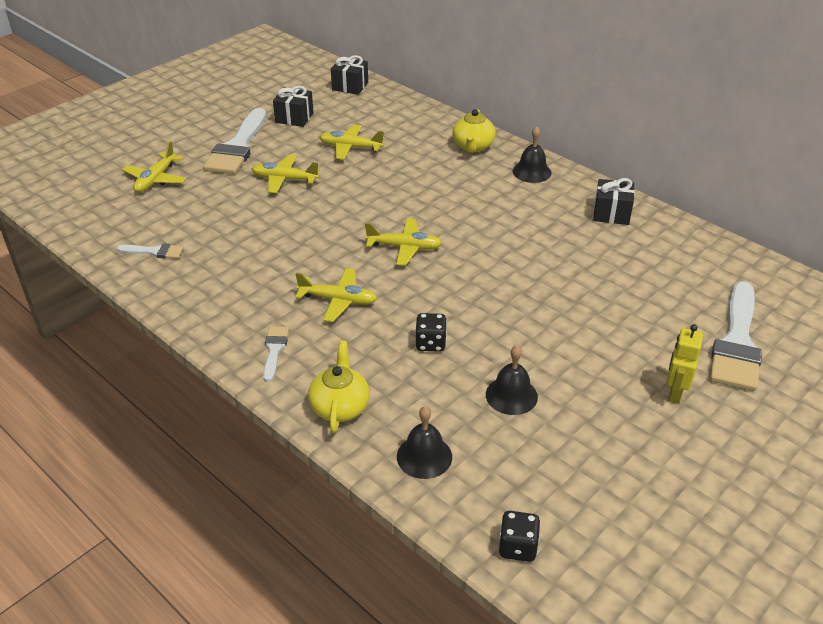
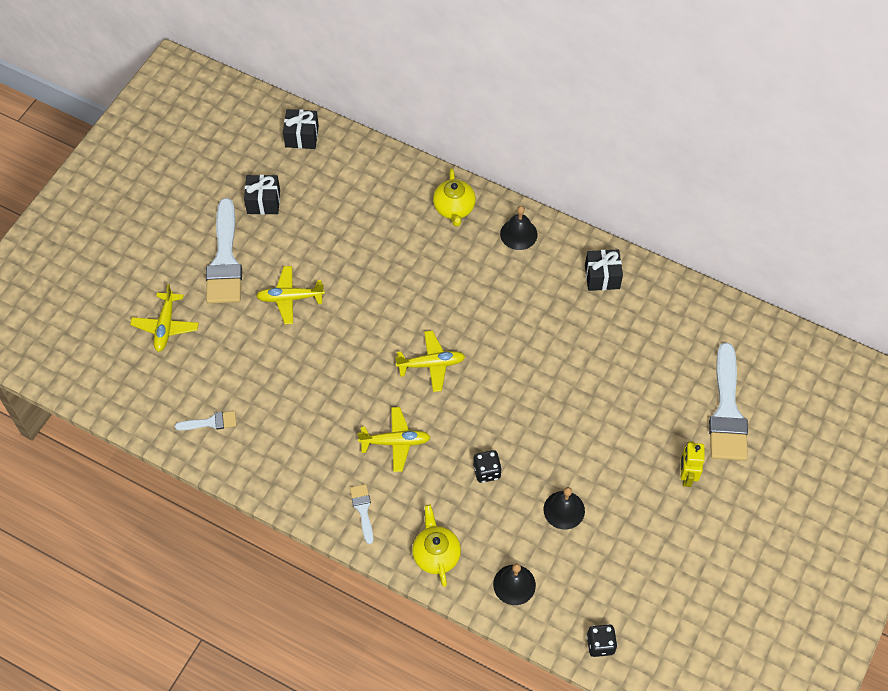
camera: 15 degrees left, 20 degrees up
yellow plane [319,124,384,160] -> none

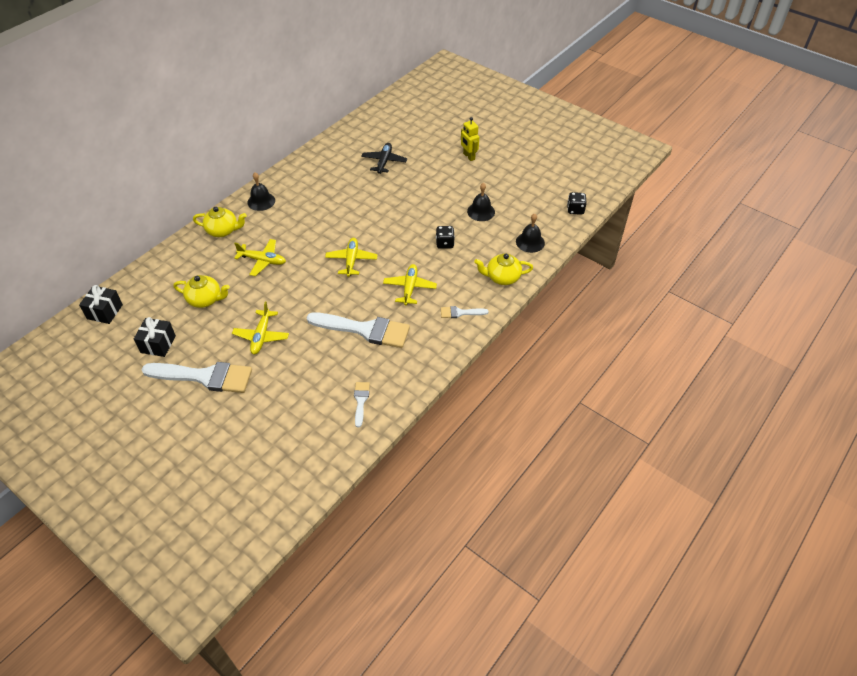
camera: 80 degrees left, 10 degrees down
yellow plane [130,284,199,352] -> yellow plane moved to [234,239,286,276]
black gift [585,249,623,291] -> none
yellow robot [681,441,705,487] -> yellow robot turned 45 degrees clockwise [461,117,479,161]
white brush [709,343,748,461] -> white brush moved to [306,312,410,348]
none -> yellow teapot [173,275,230,308]
none -> black plane [361,143,407,174]

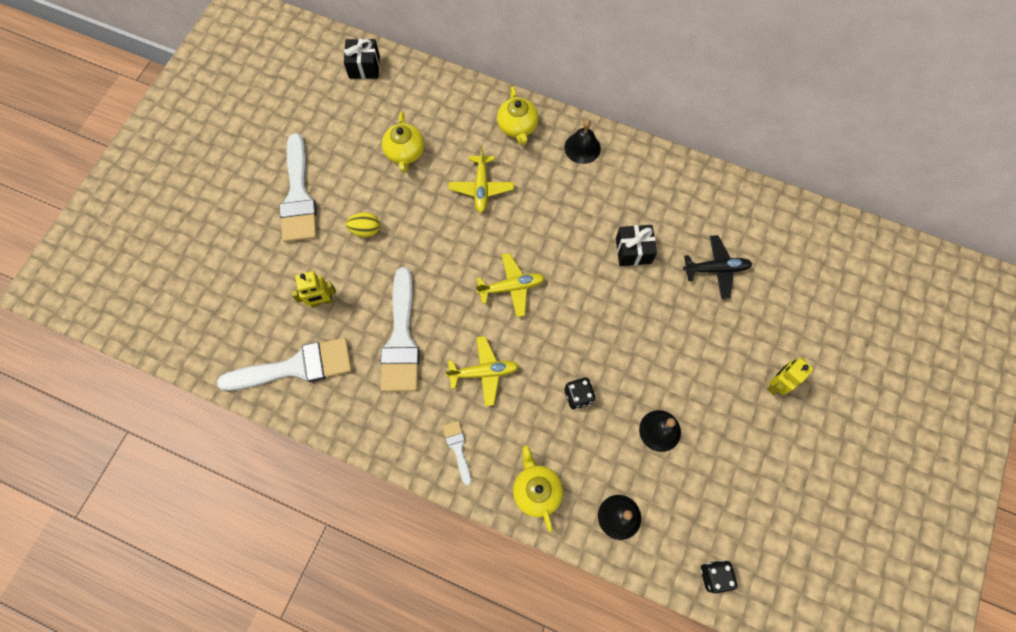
camera: 75 degrees right, 20 degrees up
black gift [134,317,176,357] -> black gift moved to [616,225,657,266]
yellow plane [232,302,289,354] -> yellow egg [346,212,380,237]
white brush [354,382,370,428] -> white brush [217,338,352,391], size x2.14
none -> yellow robot [291,271,336,307]

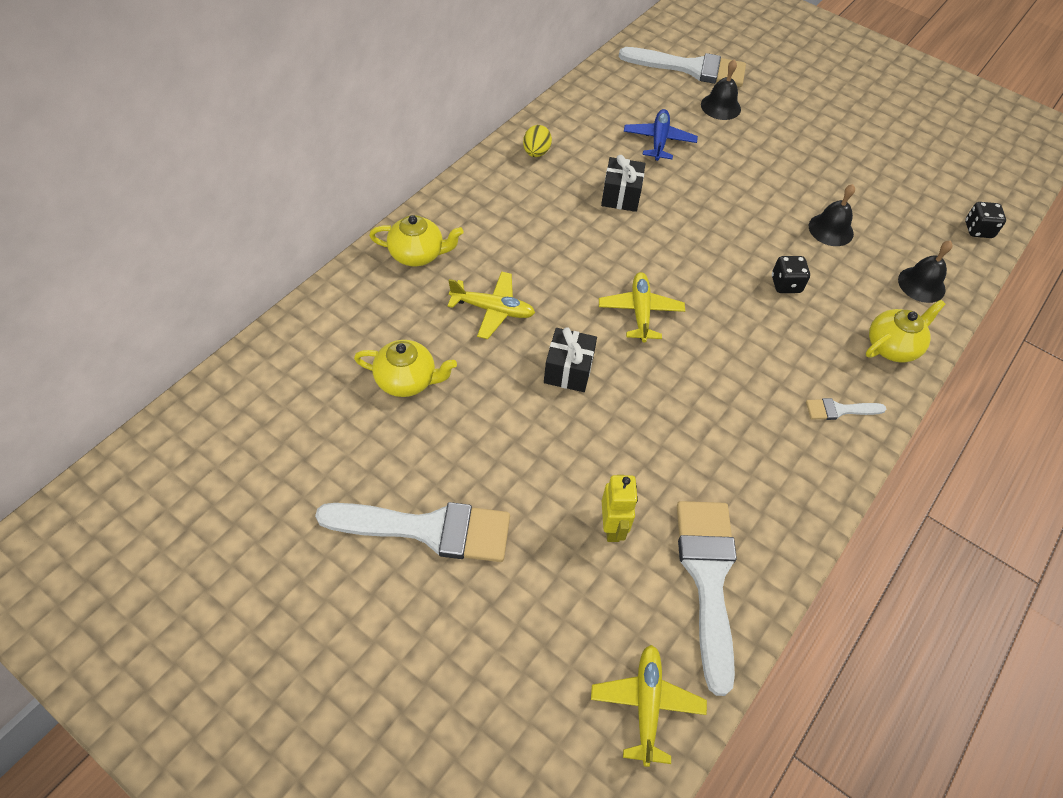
camera: 80 degrees left, 15 degrees down
black gift [344,39,380,79] -> black gift moved to [544,327,597,392]
yellow egg [346,212,380,237] -> yellow egg moved to [523,125,552,157]
white brush [381,267,420,392] -> white brush moved to [619,47,746,87]
yellow plane [445,336,519,406] -> yellow plane moved to [591,645,707,767]
yellow teapot [513,446,563,532] -> yellow teapot turned 150 degrees clockwise [866,300,946,362]
black bell [565,119,601,164] -> black bell moved to [701,60,741,120]
black plane [683,235,752,299] -> blue plane [624,109,698,161]
yellow robot [767,357,813,395] -> none

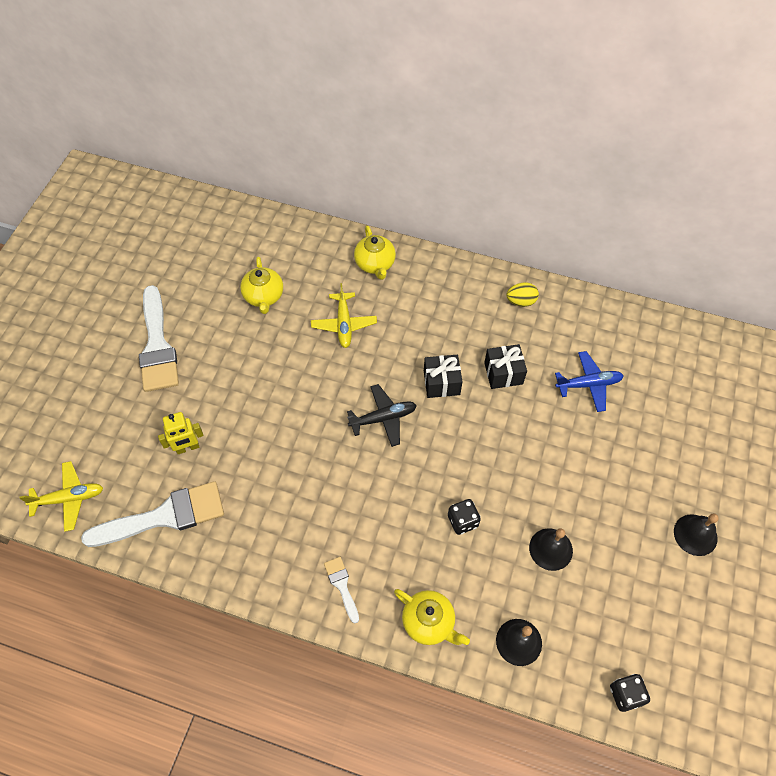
camera: 75 degrees right, 5 degrees up
black gift [544,327,597,392] -> black gift moved to [424,355,463,398]
yellow plane [599,272,685,342] -> black plane [347,384,417,447]
white brush [619,47,746,87] -> none
black bell [701,60,741,120] -> black bell moved to [674,513,719,556]

